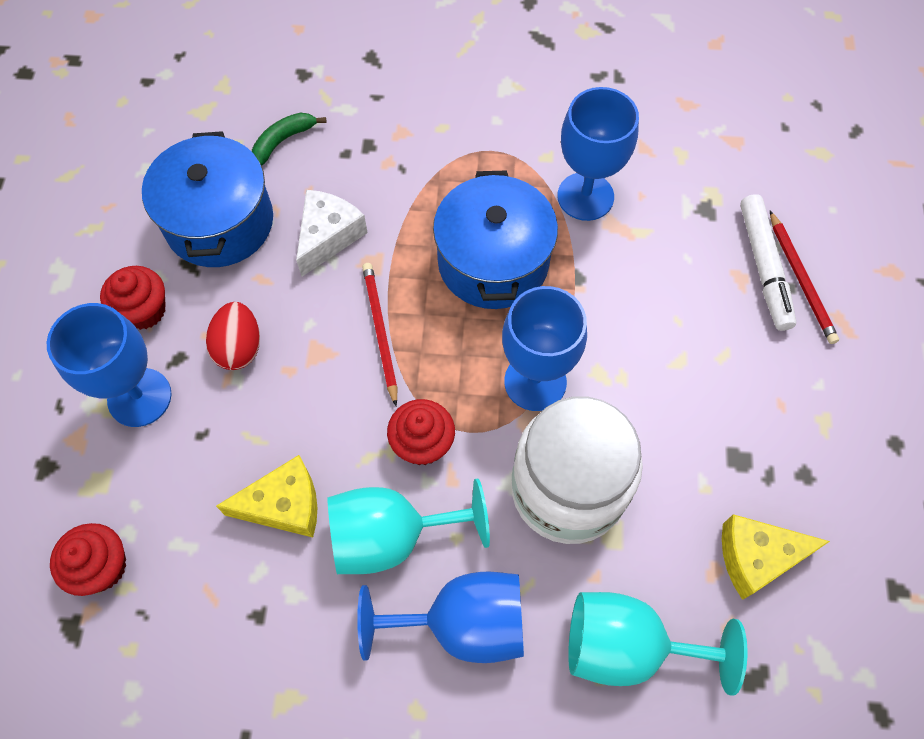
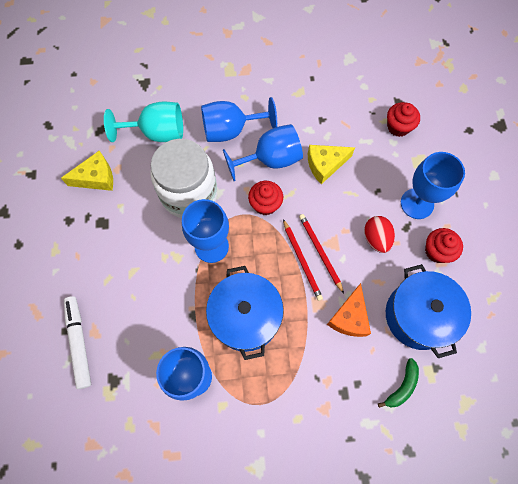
camera: 170 degrees right, 5 degrees up
white cheese [296,190,368,277] -> orange cheese [327,283,371,337]
turquoise goblet [328,479,490,574] -> blue goblet [223,124,303,181]
red pencil [770,211,839,344] -> red pencil moved to [299,214,344,294]

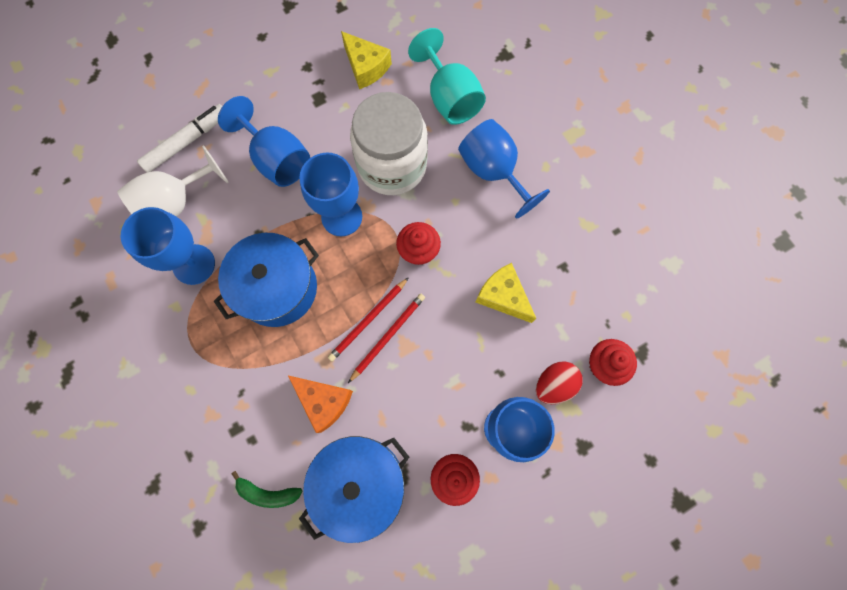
camera: 65 degrees right, 5 degrees up
blue goblet [223,124,303,181] -> blue goblet moved to [218,96,310,187]
orange cheese [327,283,371,337] -> orange cheese turned 135 degrees counterclockwise [288,376,353,433]
red egg [364,216,395,253] -> red egg moved to [536,361,583,404]
none -> white goblet [117,145,229,217]

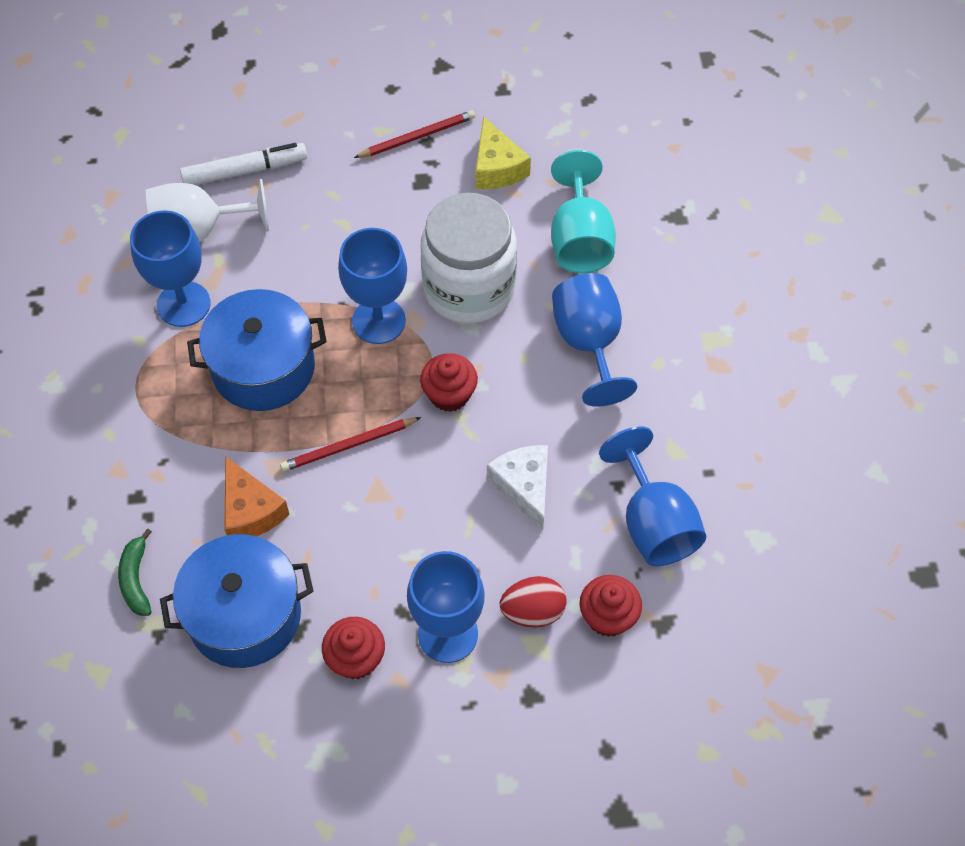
camera: 25 degrees right, 15 degrees down
blue goblet [218,96,310,187] -> blue goblet moved to [599,426,706,566]
green banana [231,471,302,508] -> green banana turned 45 degrees clockwise [118,529,152,616]
red pencil [348,293,425,383] -> red pencil moved to [354,110,475,158]
yellow cheese [476,263,536,323] -> white cheese [487,445,548,531]

